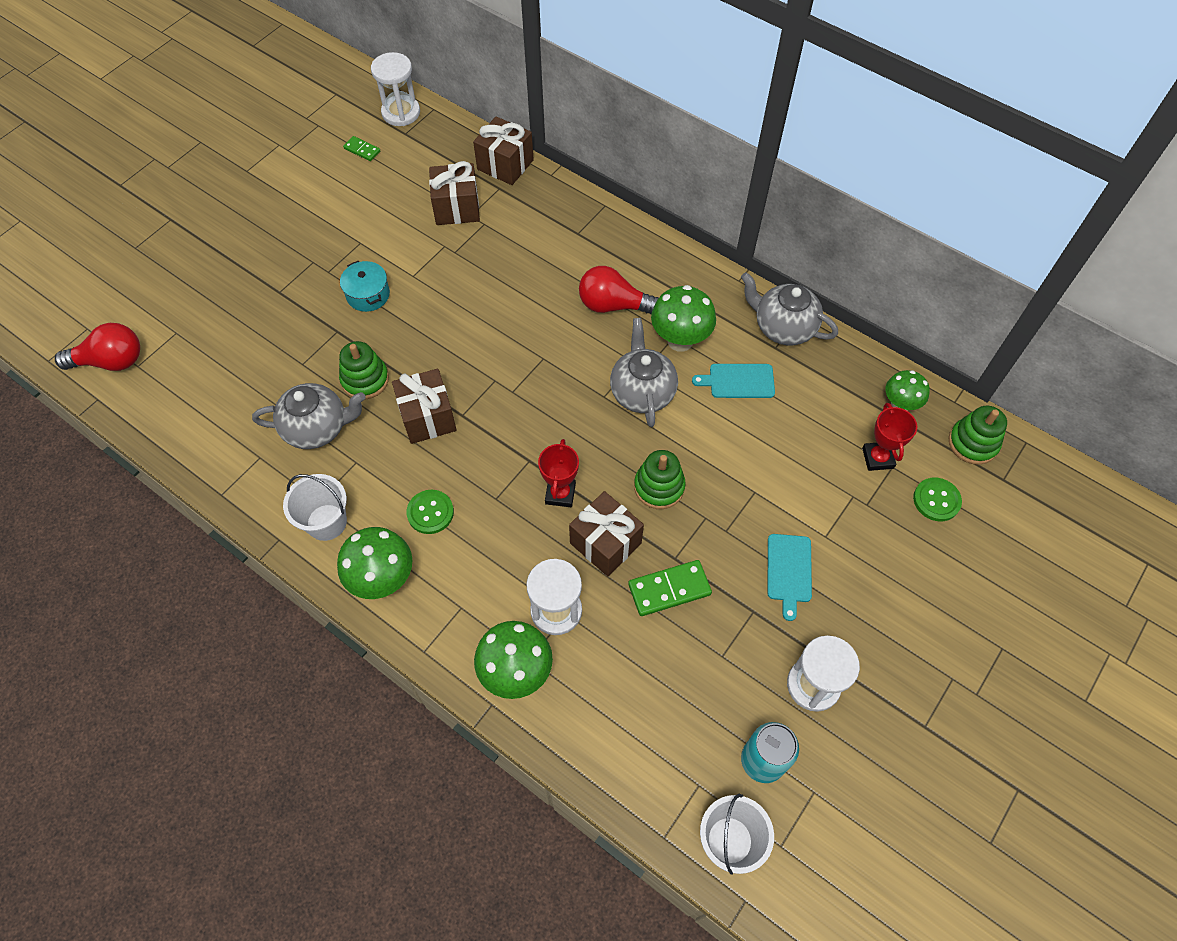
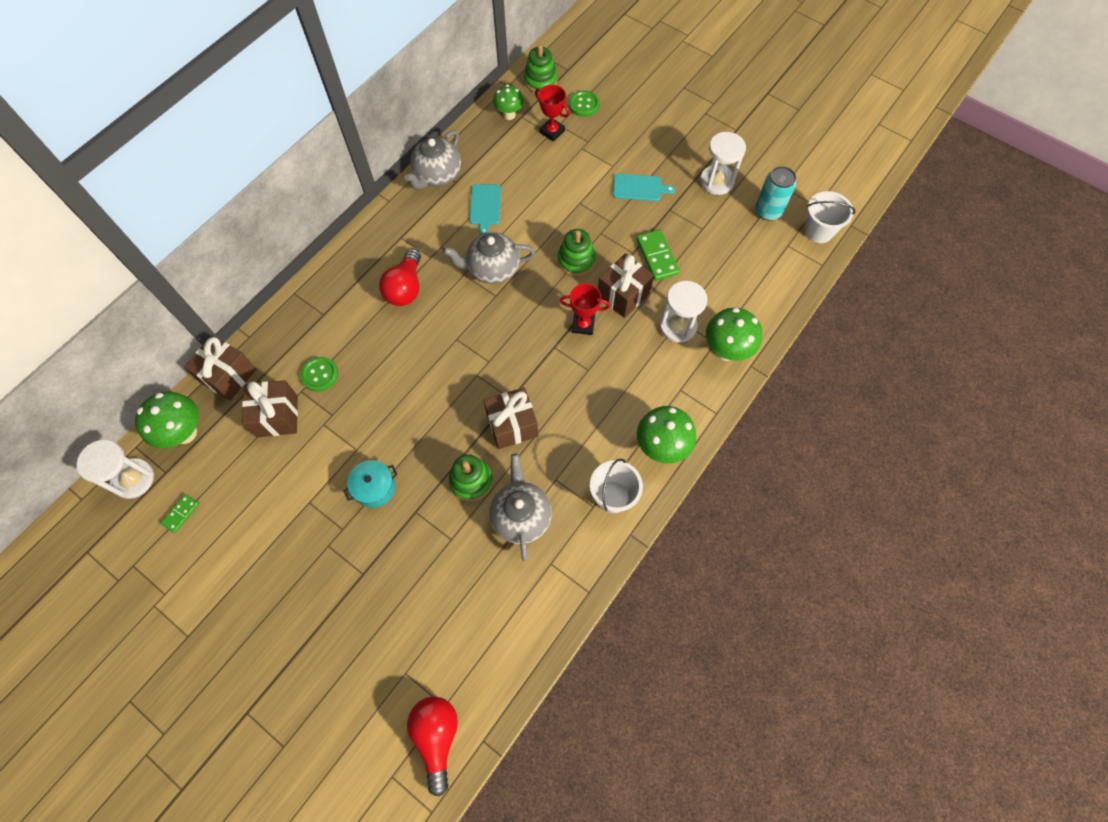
camera: 90 degrees left, 5 degrees up
green button [406,490,454,534] -> green button moved to [300,357,338,392]
green mushroom [651,285,716,352] -> green mushroom moved to [135,391,199,449]
red trophy [862,403,917,471] -> red trophy turned 45 degrees clockwise [535,85,570,142]

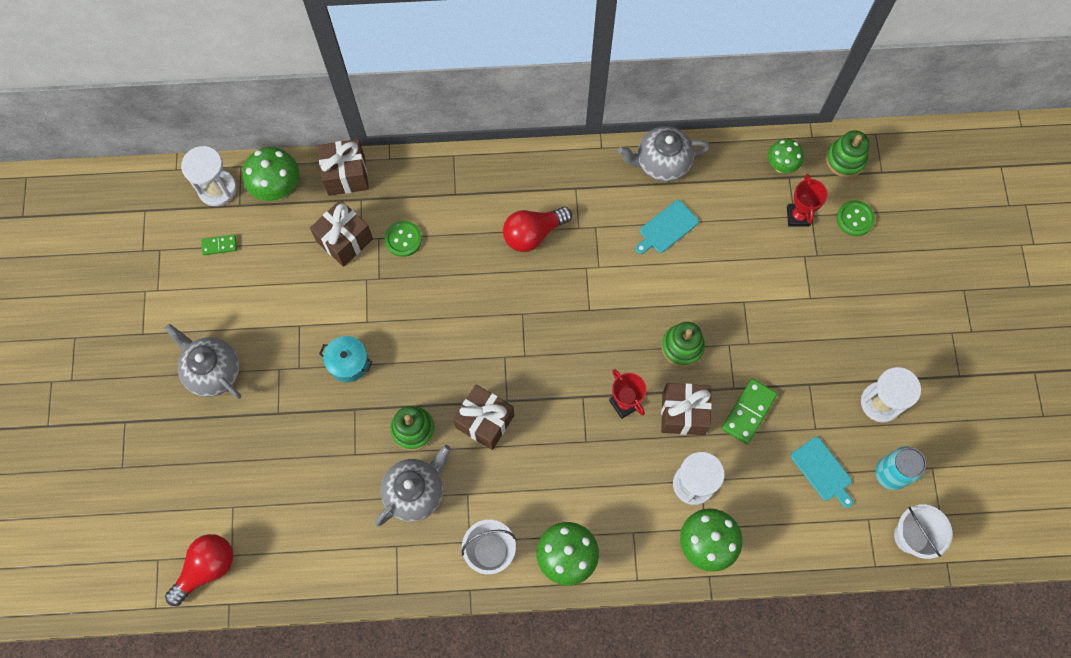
camera: 50 degrees right, 5 degrees up
grey teapot [443,232,535,284] -> grey teapot moved to [165,324,241,399]
turquoise cutting board [613,173,675,201] -> turquoise cutting board moved to [791,437,853,508]

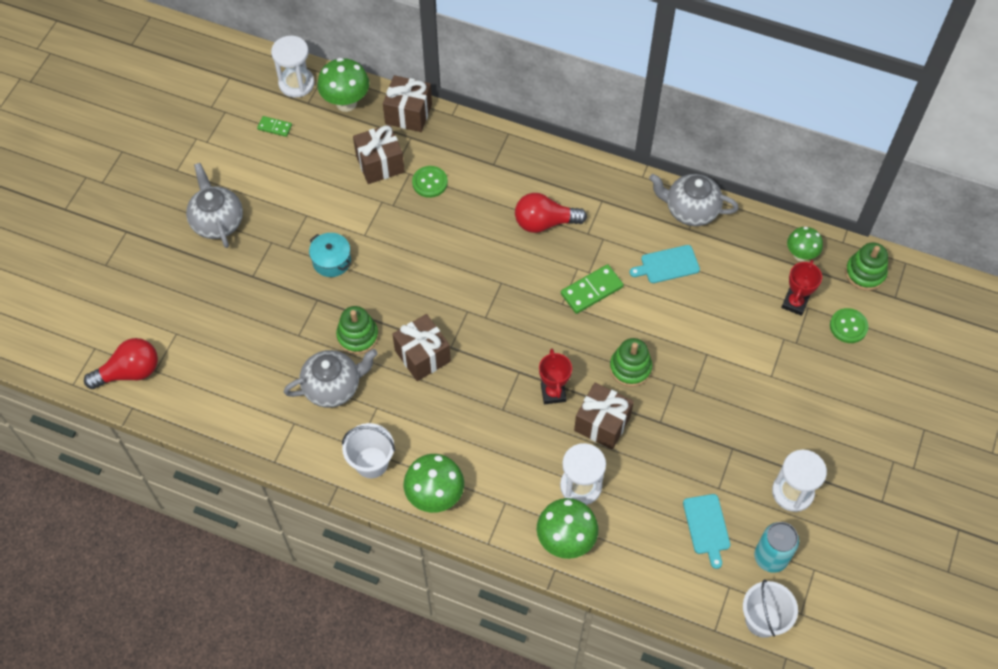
camera: 25 degrees right, 10 degrees down
green domino [722,378,778,444] -> green domino moved to [561,264,624,314]

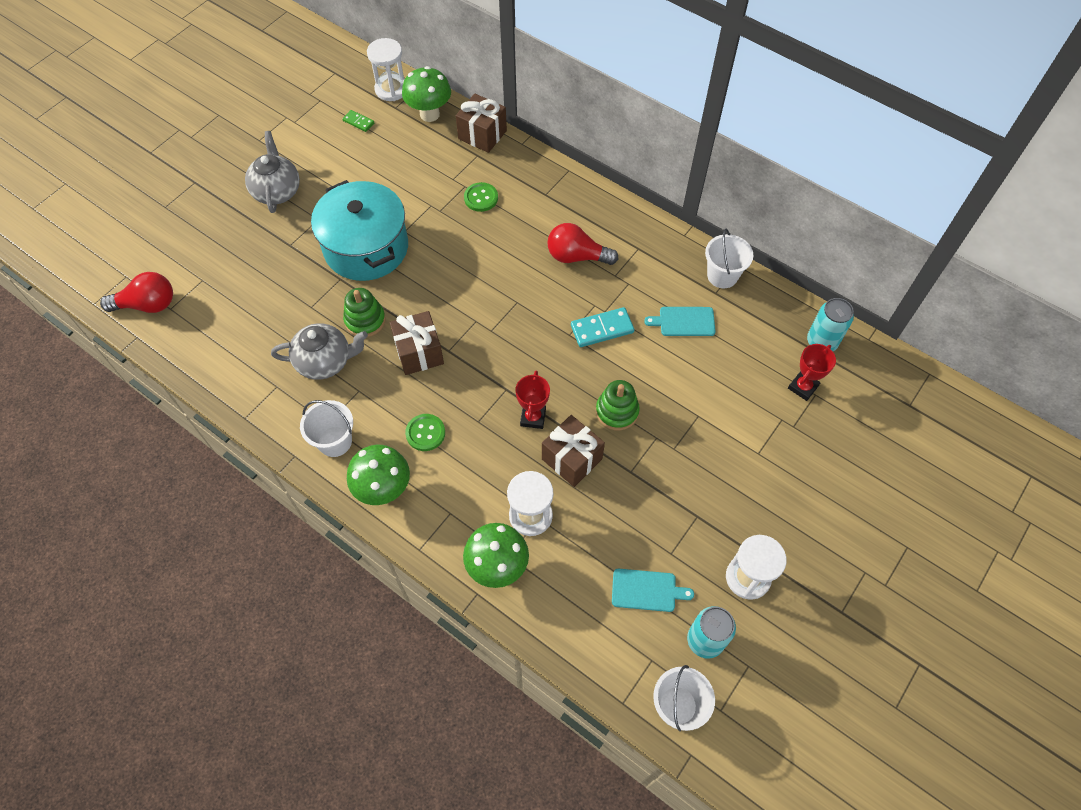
camera: 15 degrees right, 0 degrees up
turquoise pot [309,233,351,277] -> turquoise pot [311,180,408,281], size x2.27
brown gift [353,124,405,184] -> none
green domino [561,264,624,314] -> turquoise domino [571,307,634,347]
grey teapot [649,174,739,226] -> white bucket [705,229,753,288]
turquoise cutting board [683,494,730,569] -> turquoise cutting board turned 90 degrees counterclockwise [612,569,694,612]
green mushroom [787,227,823,261] -> turquoise can [807,298,854,351]
green button [830,308,868,343] -> green button moved to [405,414,445,451]
green stacking toy [845,242,888,291] -> none

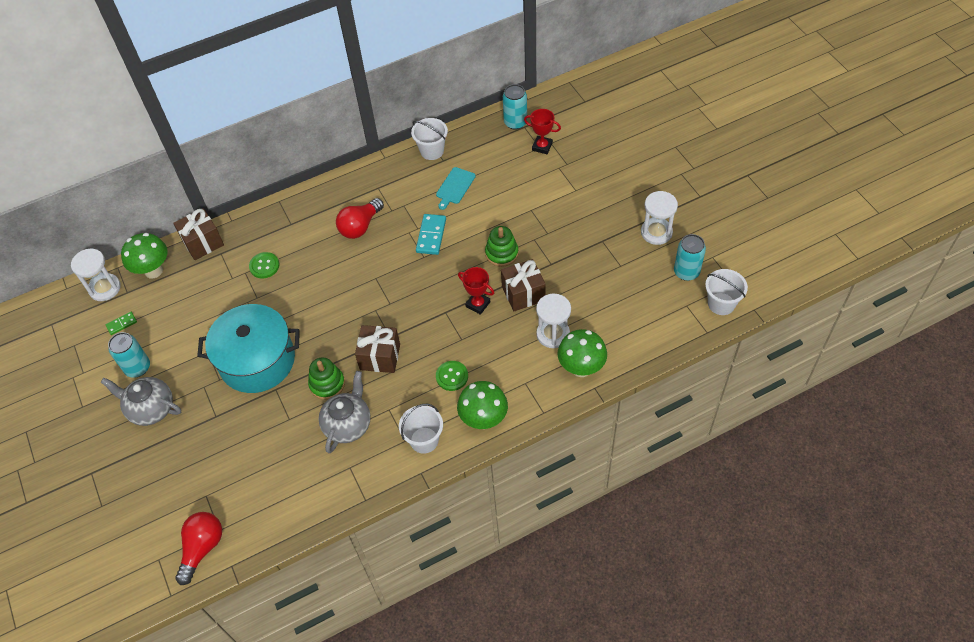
camera: 60 degrees left, 5 degrees down
turquoise cutting board [612,569,694,612] -> none
red trophy [788,344,836,401] -> red trophy turned 45 degrees counterclockwise [524,109,561,154]
none -> turquoise can [108,332,150,378]

